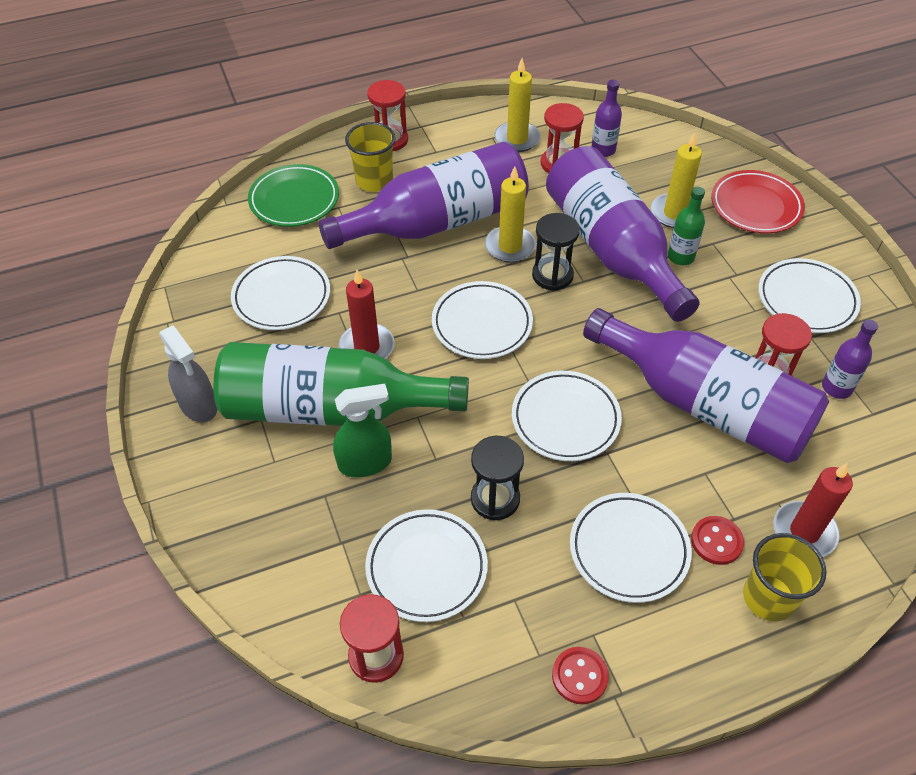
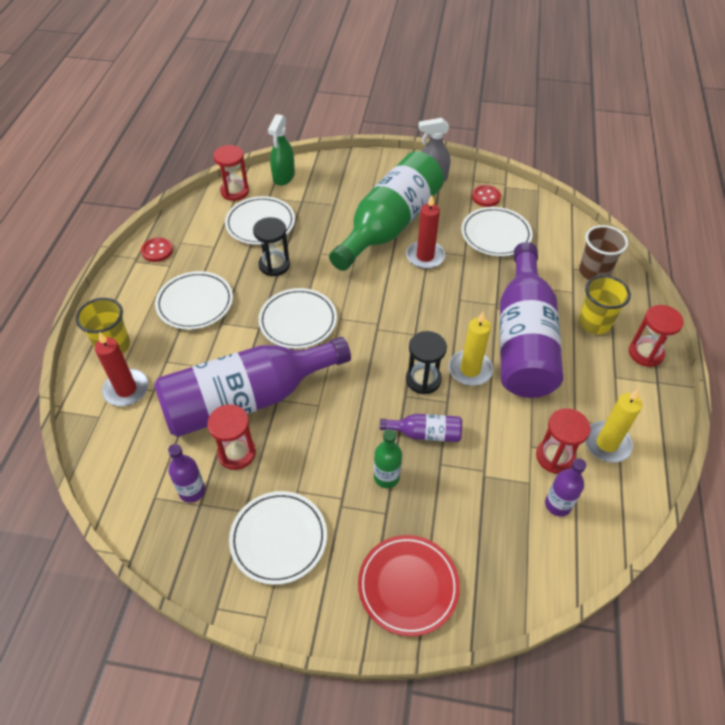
camera: 120 degrees right, 0 degrees up
green plate [248,164,339,227] -> brown cup [579,225,628,280]
green spray bottle [333,384,392,477] -> green spray bottle moved to [268,114,295,186]
white plate [432,281,533,359] -> none
purple bottle [546,146,700,322] -> purple bottle [380,414,462,442], size x0.41
yellow candle [651,132,702,228] -> none
red button [691,516,744,565] -> red button moved to [472,185,501,207]

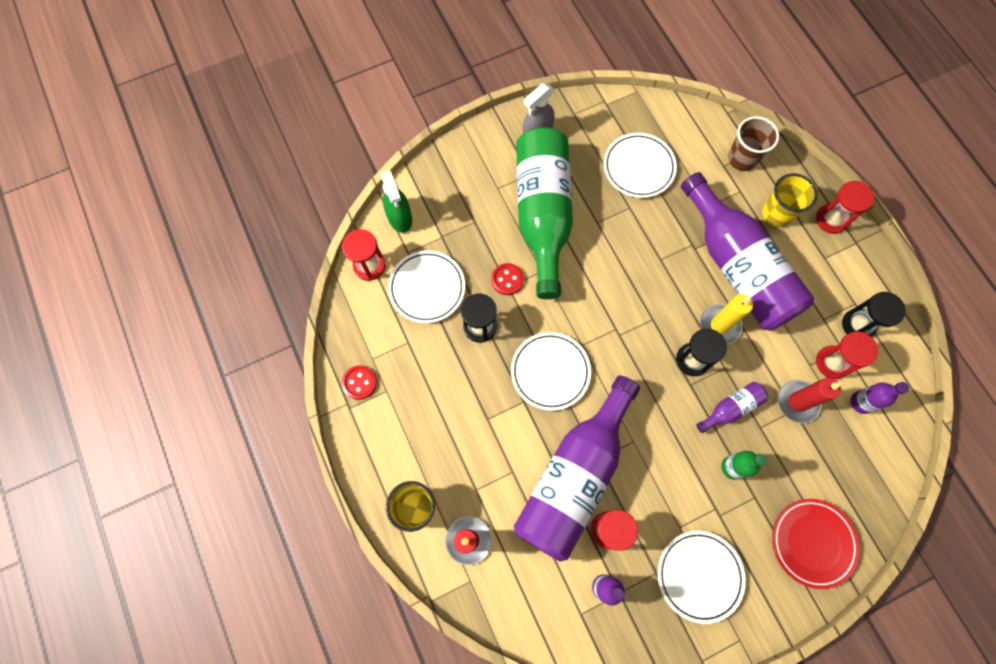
camera: 35 degrees left, 20 degrees up
white plate [155,271,233,330] -> none
red candle [406,195,445,269] -> red candle moved to [778,378,841,423]
red button [472,185,501,207] -> red button moved to [491,263,524,295]
yellow candle [585,389,642,463] -> black hourglass [842,292,906,337]

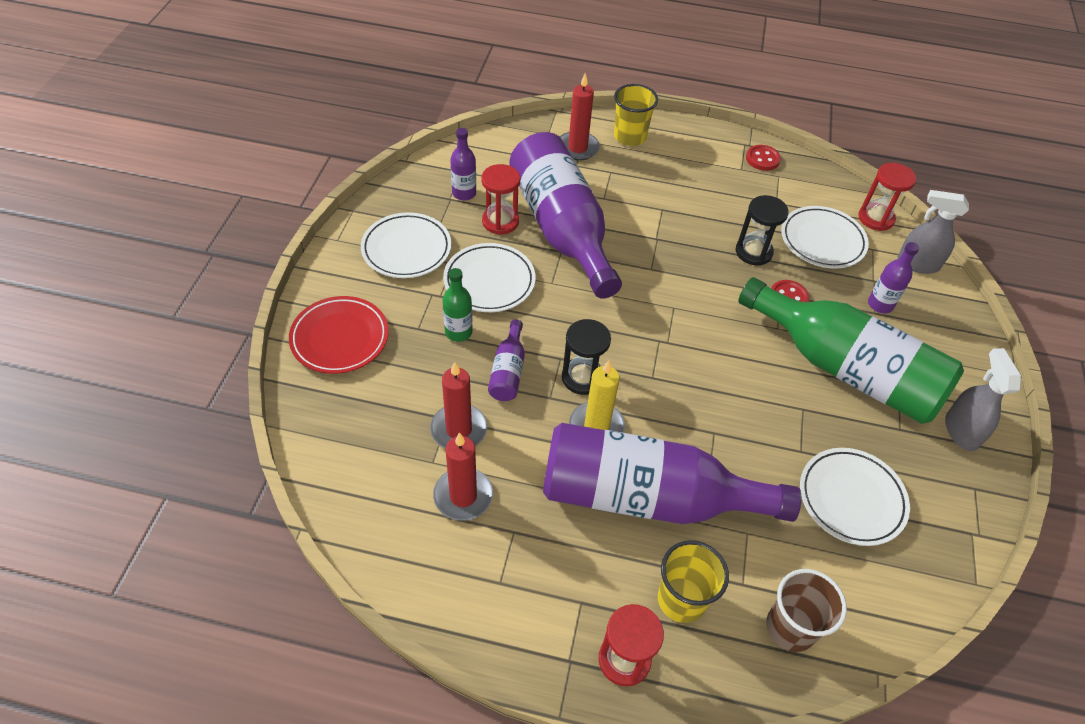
camera: 125 degrees right, 20 degrees down
green spray bottle [381,171,412,233] -> grey spray bottle [898,190,969,274]
white plate [511,332,591,411] -> white plate moved to [443,243,536,312]
red hourglass [816,331,878,379] -> red candle [433,433,493,521]
black hourglass [842,292,906,337] -> none
purple bottle [851,382,909,414] -> purple bottle moved to [868,242,919,313]

